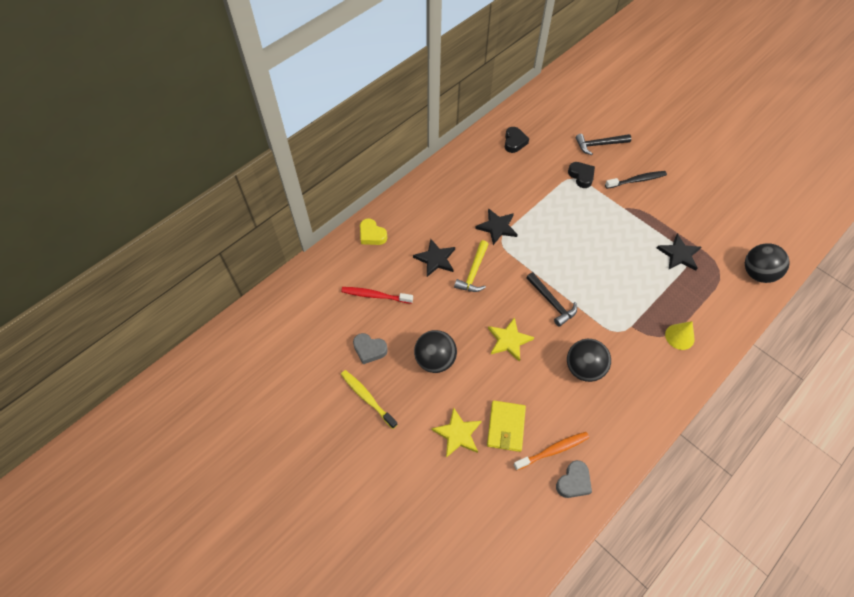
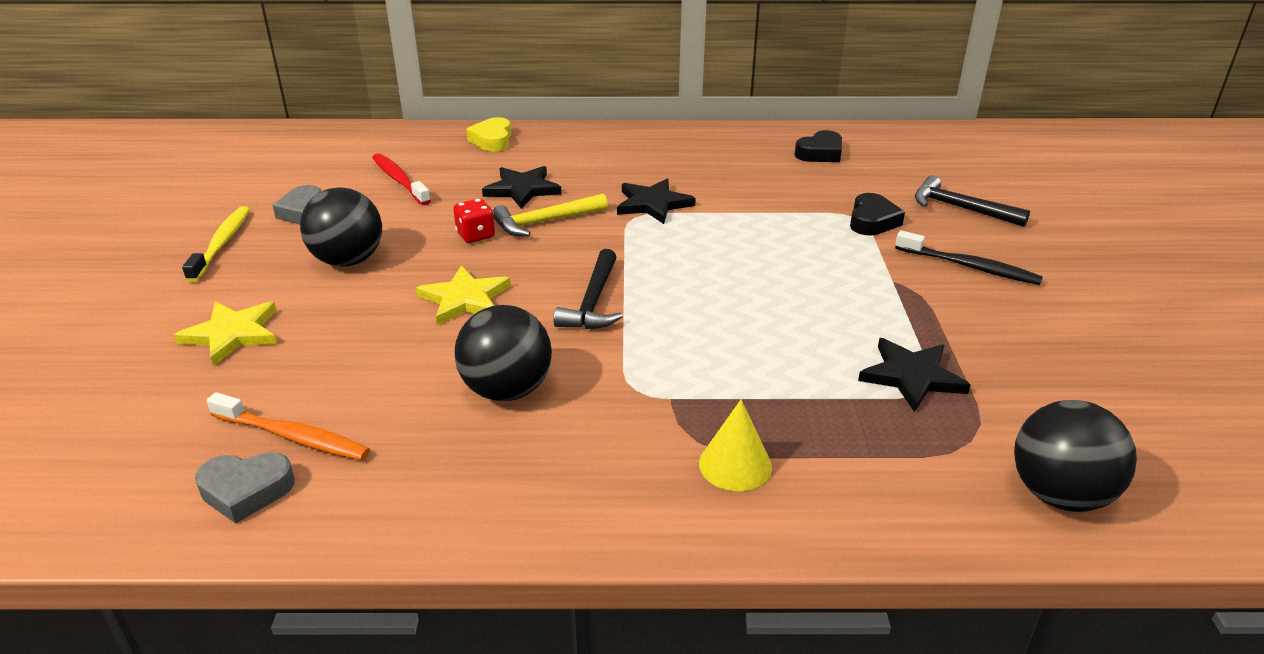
camera: 45 degrees right, 25 degrees down
yellow wallet [487,401,526,452] -> none
none -> red dice [453,199,495,243]

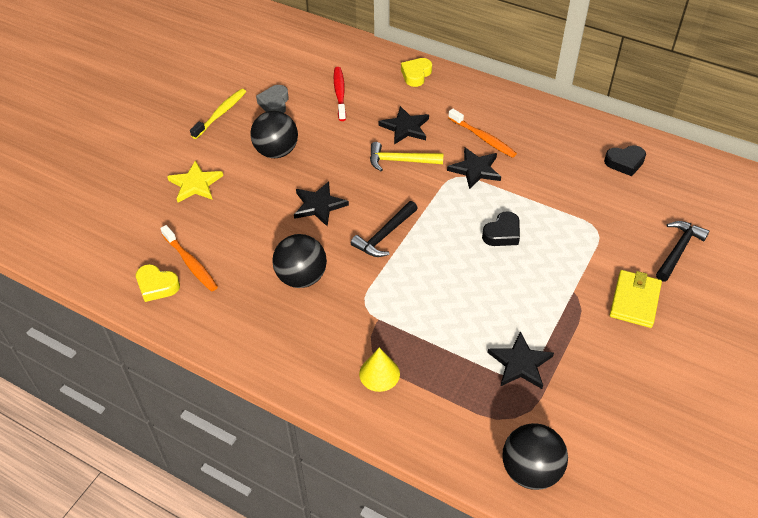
camera: 30 degrees right, 15 degrees up
grey heart [195,452,295,524] -> yellow heart [136,264,180,302]
yellow star [416,265,511,325] -> black star [294,182,349,226]
red dice [453,199,495,243] -> none
black heart [850,193,905,236] -> black heart moved to [482,211,520,246]
black toothbrush [895,230,1043,285] -> yellow wallet [610,270,662,328]
black hammer [915,175,1030,227] -> black hammer turned 60 degrees clockwise [656,221,709,281]
none -> orange toothbrush [448,109,517,158]

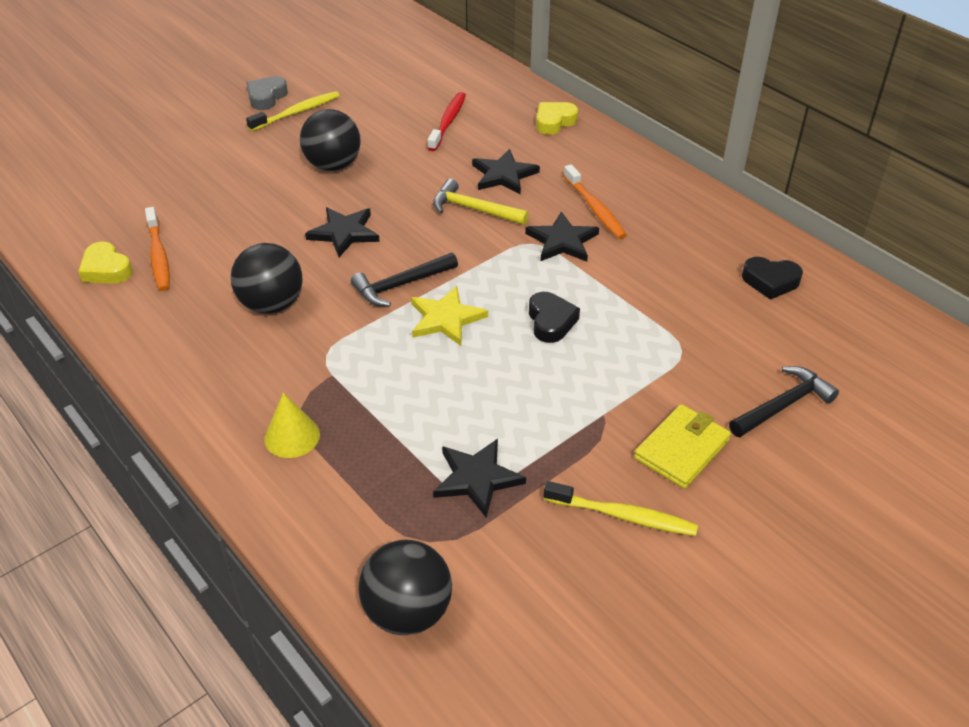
camera: 20 degrees right, 5 degrees down
yellow star [167,160,223,203] -> yellow star moved to [411,286,488,346]
grey heart [256,85,289,113] -> grey heart moved to [246,76,288,110]
black heart [482,211,520,246] -> black heart turned 75 degrees counterclockwise [529,292,580,343]
none -> yellow toothbrush [544,481,698,536]

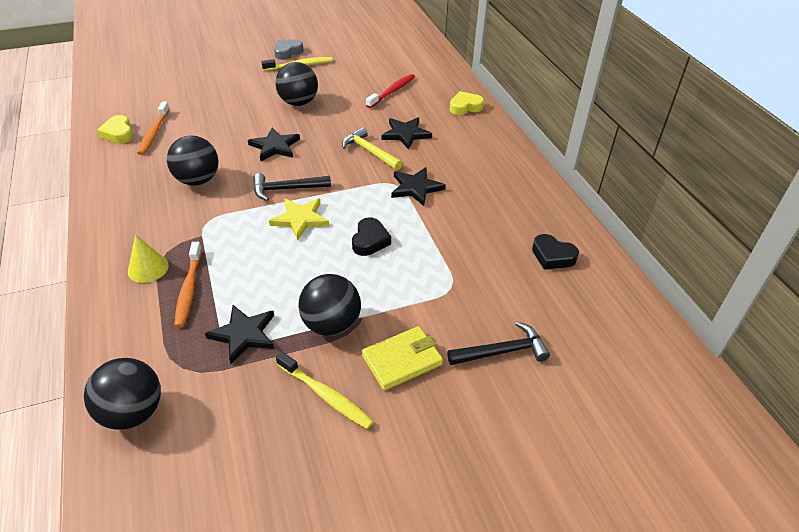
camera: 20 degrees right, 0 degrees up
orange toothbrush [564,164,627,239] -> orange toothbrush moved to [174,242,202,328]
none -> black ball [298,274,361,336]

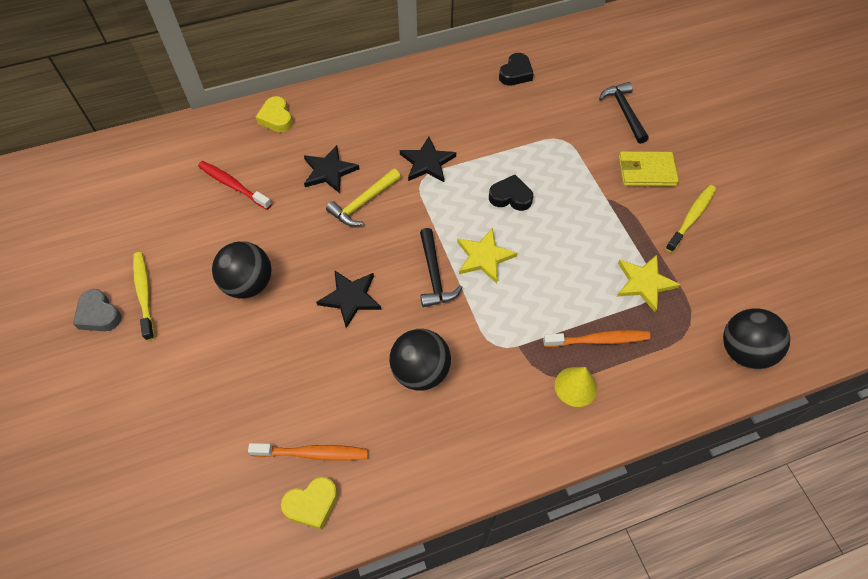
camera: 90 degrees left, 15 degrees up
black star [205,305,274,364] -> yellow star [617,255,681,312]
black ball [298,274,361,336] -> none
yellow wallet [362,326,443,391] -> yellow wallet turned 60 degrees counterclockwise [619,151,679,186]

